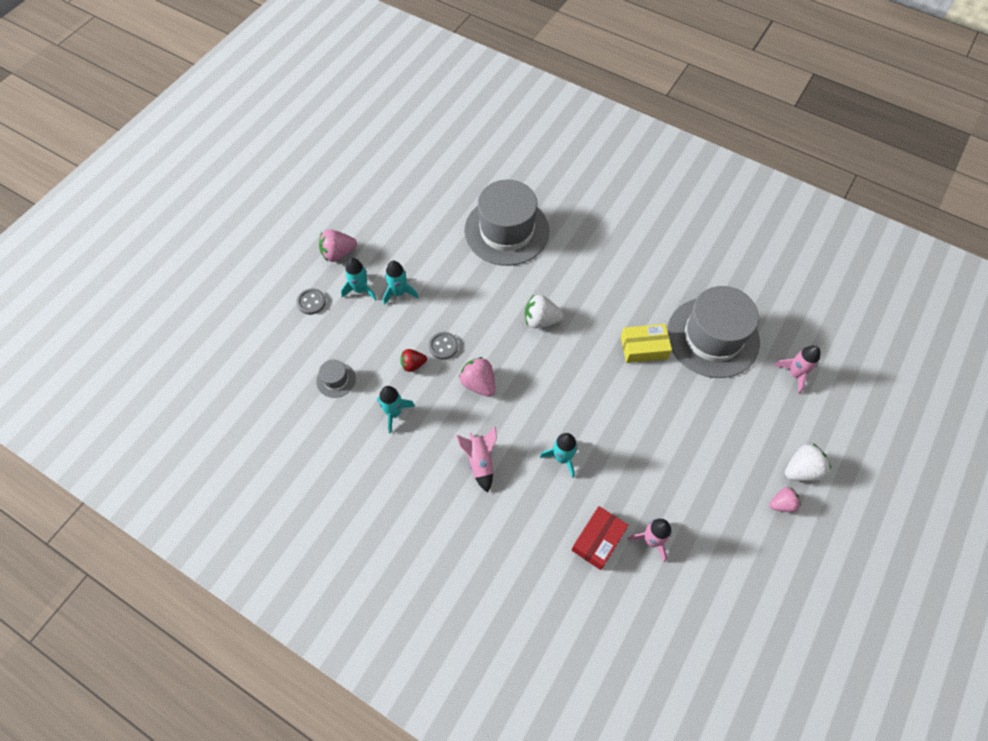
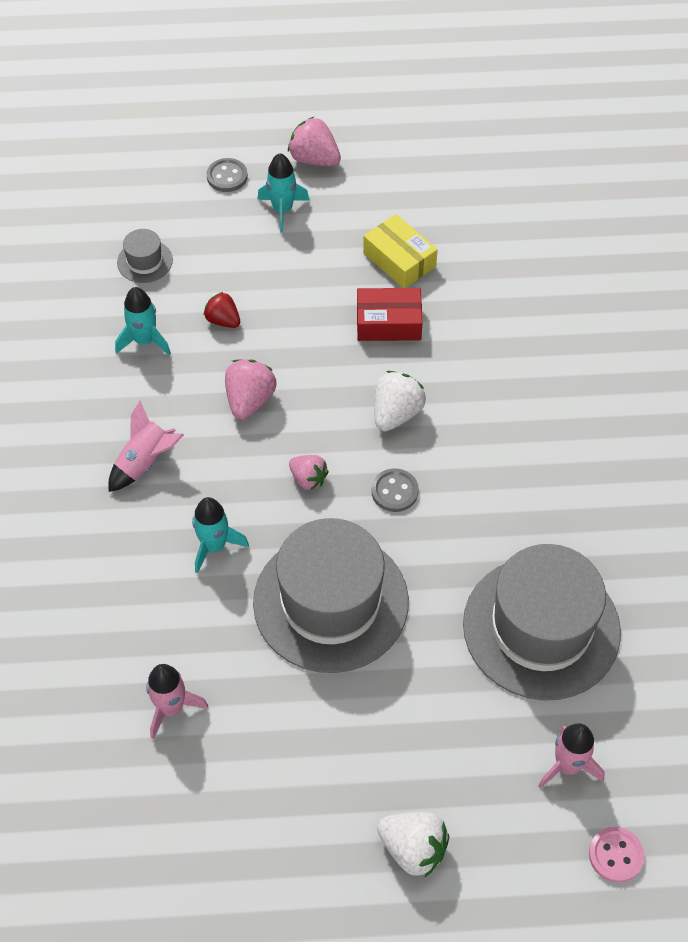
camera: 55 degrees right, 5 degrees down
turquoise rocket [383,261,419,305] -> none
grey button [429,332,458,359] -> grey button moved to [371,468,419,512]
grey hat [464,180,549,266] -> grey hat moved to [253,518,409,673]
white strawberry [525,295,564,328] -> white strawberry turned 60 degrees clockwise [374,371,426,432]
red box [571,506,629,570] -> red box moved to [357,288,422,341]
yellow box [621,324,672,363] -> yellow box moved to [363,214,438,288]
pink strawberry [769,487,801,512] -> pink strawberry moved to [289,455,329,490]
none -> pink button [589,827,645,883]

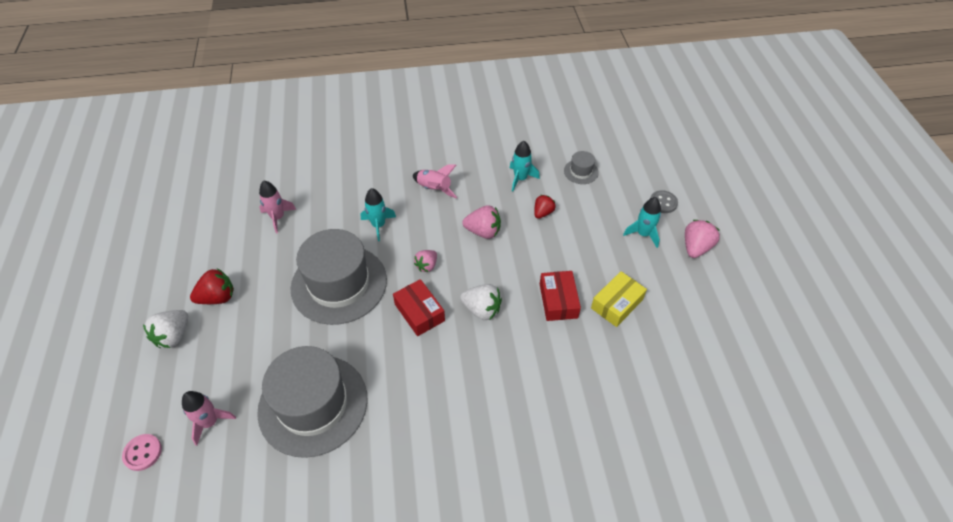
camera: 85 degrees right, 5 degrees down
grey button [371,468,419,512] -> red box [393,279,445,336]
none -> red strawberry [190,268,234,304]

